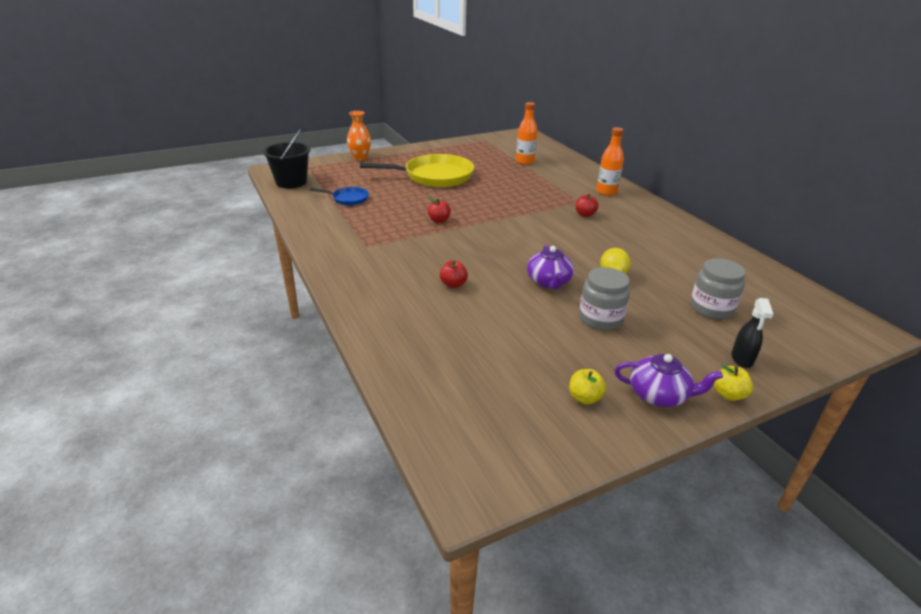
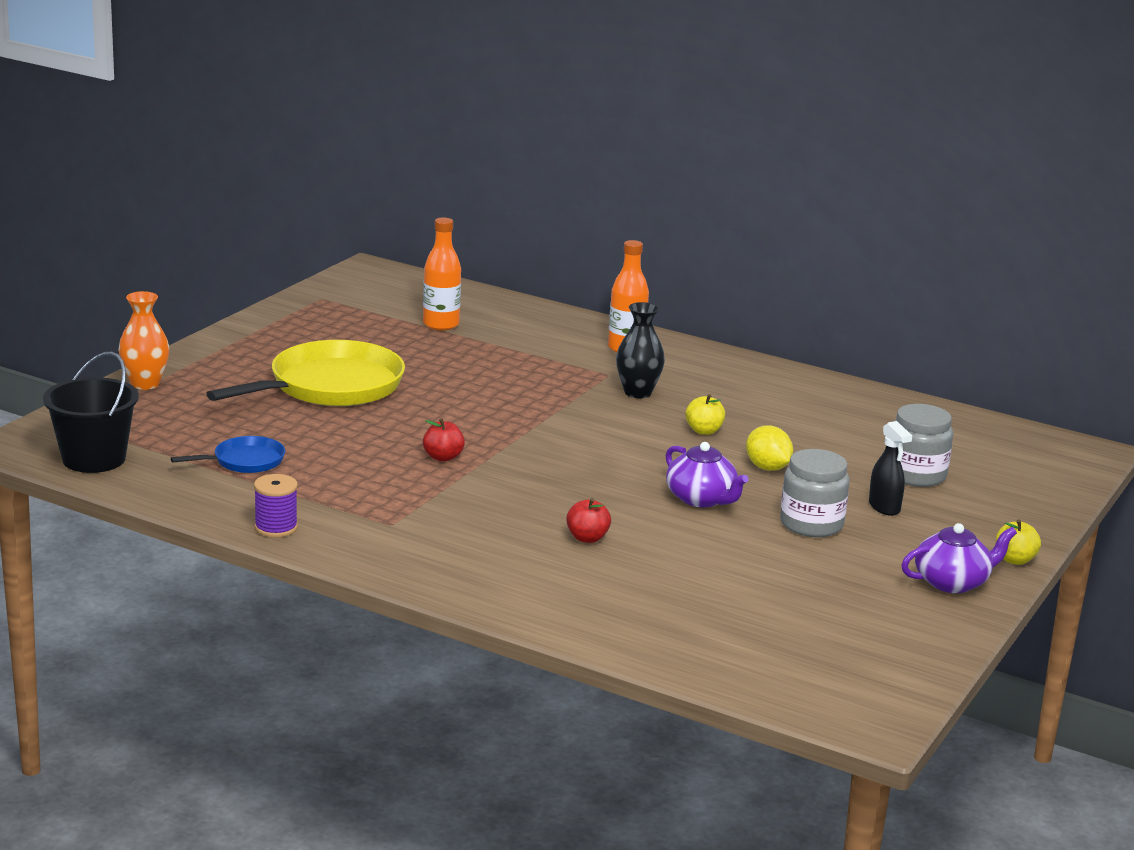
camera: 35 degrees left, 10 degrees down
yellow apple [569,369,606,404] -> yellow apple moved to [685,394,725,435]
red apple [576,194,599,217] -> black vase [616,302,665,398]
black spray bottle [731,298,773,368] -> black spray bottle moved to [869,421,912,516]
none -> purple spool [254,474,298,537]

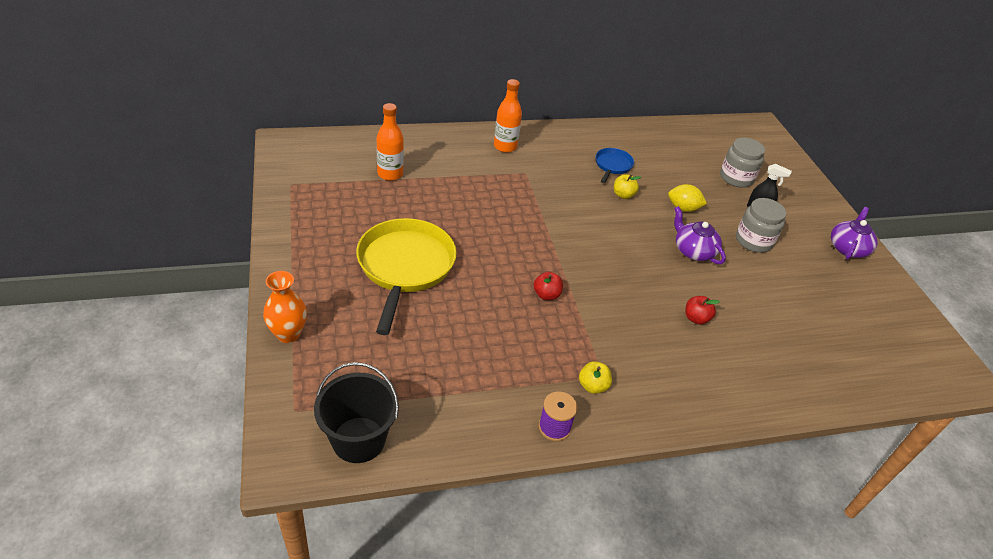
camera: 45 degrees left, 20 degrees up
blue pan [171,436,285,473] -> blue pan moved to [595,148,634,183]
black vase [616,302,665,398] -> none
purple teapot [666,442,749,507] -> purple teapot turned 135 degrees counterclockwise [674,206,726,264]
yellow apple [996,519,1041,565] -> yellow apple moved to [579,361,612,394]

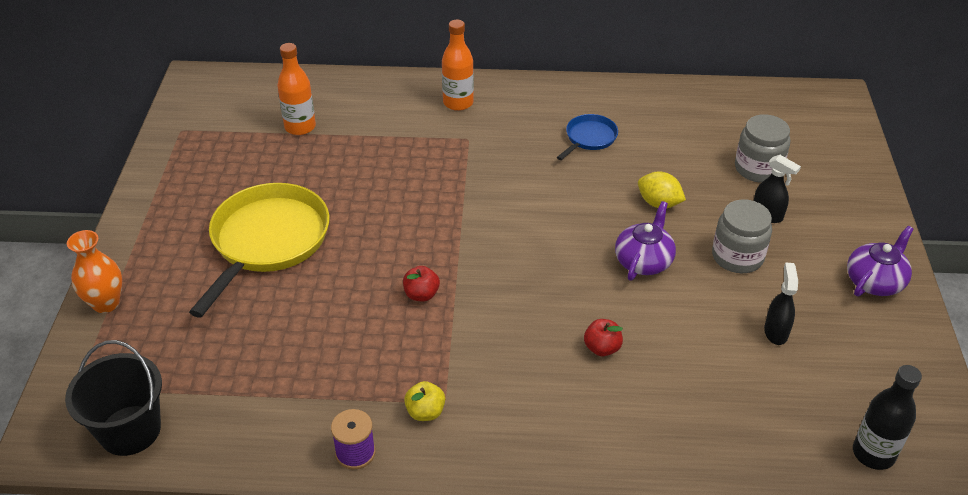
camera: 20 degrees right, 0 degrees up
yellow apple [614,175,641,199] -> none
purple teapot [674,206,726,264] -> purple teapot turned 45 degrees clockwise [615,201,676,281]
none -> black spray bottle [764,262,798,345]
none -> black bottle [853,365,922,470]

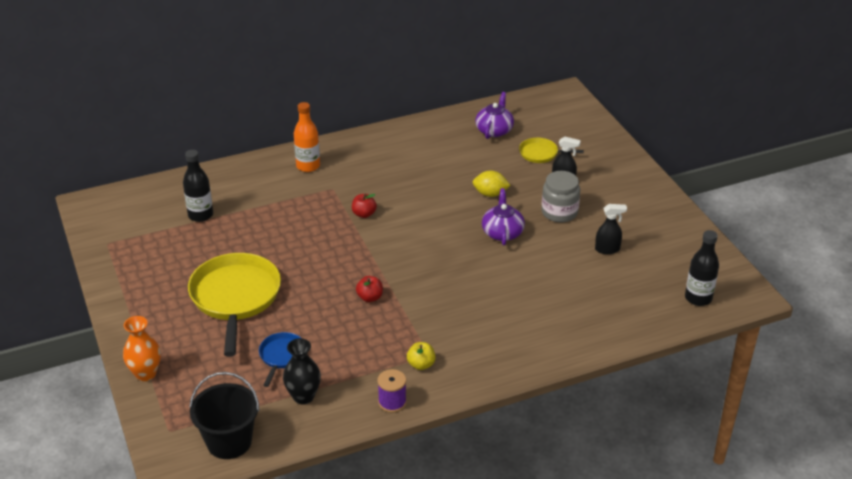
camera: 25 degrees left, 5 degrees down
orange bottle [277,43,316,135] -> black bottle [183,150,213,222]
blue pan [557,114,618,160] -> blue pan moved to [259,332,301,387]
red apple [584,319,623,356] -> red apple moved to [352,194,377,218]
grey jar [735,114,790,183] -> yellow pan [519,138,584,163]
black spray bottle [764,262,798,345] -> black spray bottle turned 105 degrees clockwise [595,204,627,254]
purple teapot [847,226,913,297] -> purple teapot moved to [475,92,514,139]
none -> black vase [283,338,321,405]

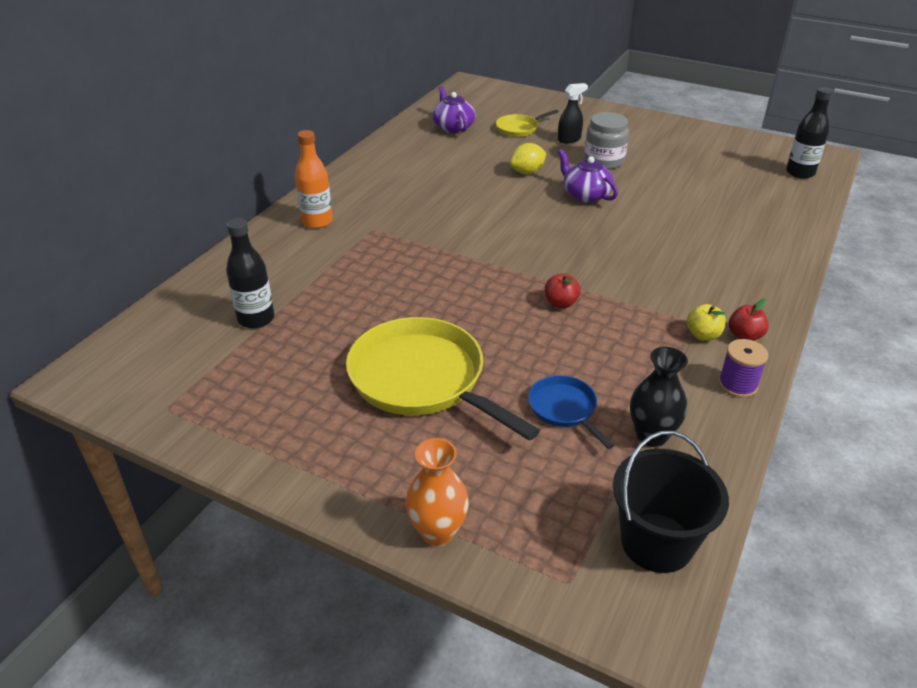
camera: 40 degrees left, 0 degrees up
red apple [352,194,377,218] -> red apple moved to [729,299,769,341]
black spray bottle [595,204,627,254] -> none

